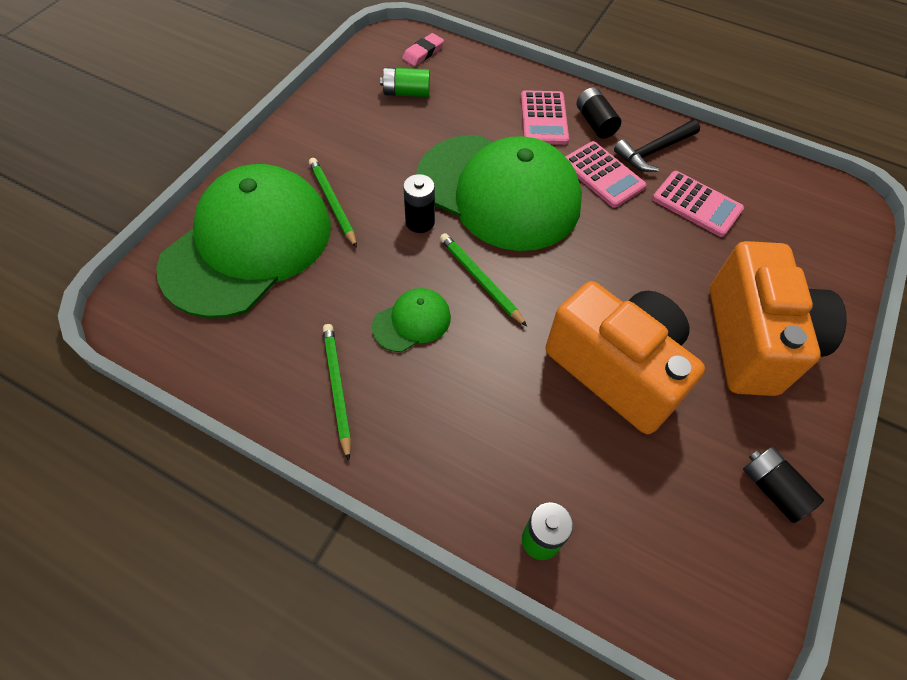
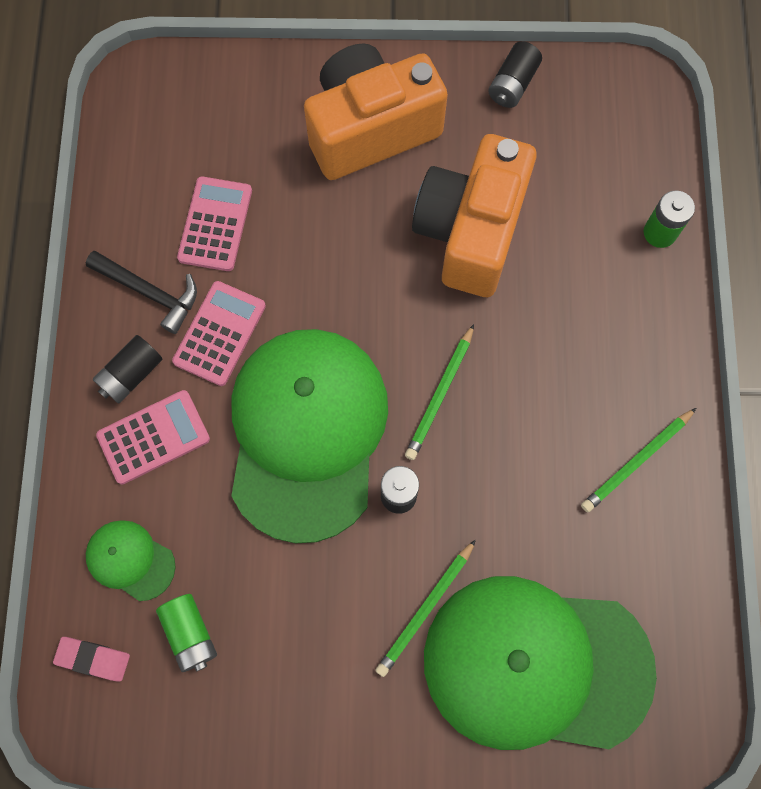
camera: 115 degrees left, 15 degrees up
green cap [372,288,451,352] -> green cap moved to [86,520,176,601]

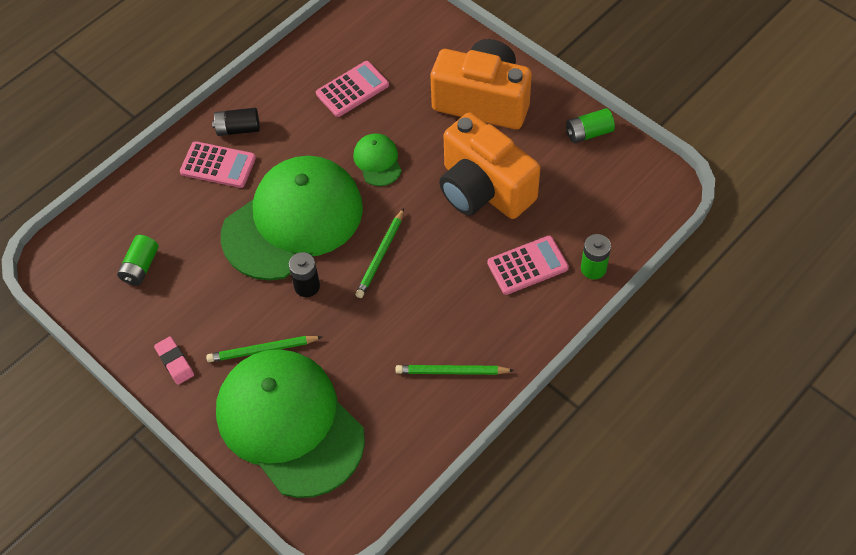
camera: 45 degrees right, 15 degrees down
pink eraser [53,637,130,682] -> pink eraser moved to [154,336,194,385]
black hammer [86,251,197,334] -> none
green cap [86,520,176,601] -> green cap moved to [353,133,402,186]
pink calculator [172,281,266,386] -> pink calculator moved to [487,236,569,295]
green pencil [405,324,474,460] -> green pencil turned 45 degrees counterclockwise [355,208,404,298]
orange camera [412,134,537,297] -> orange camera turned 105 degrees counterclockwise [439,113,540,219]
black battery [488,41,542,108] -> green battery [566,108,615,143]

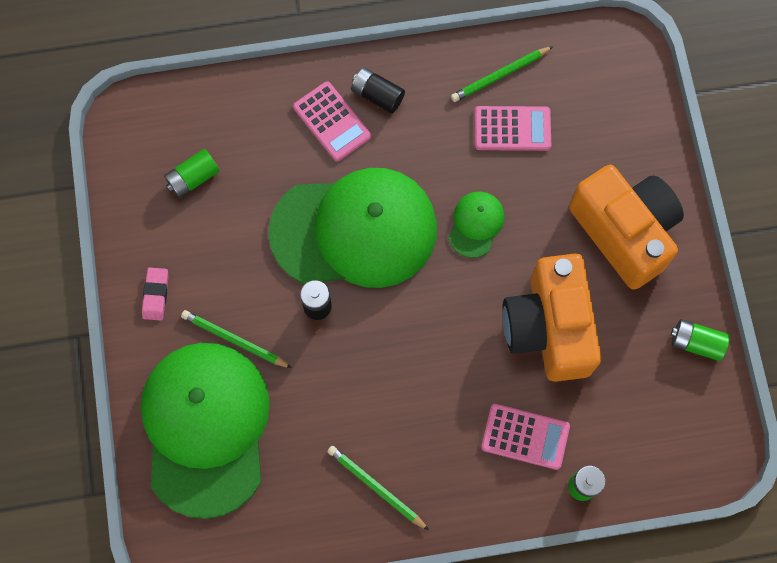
camera: 35 degrees right, 15 degrees up
green pencil [355,208,404,298] -> green pencil moved to [451,46,553,102]

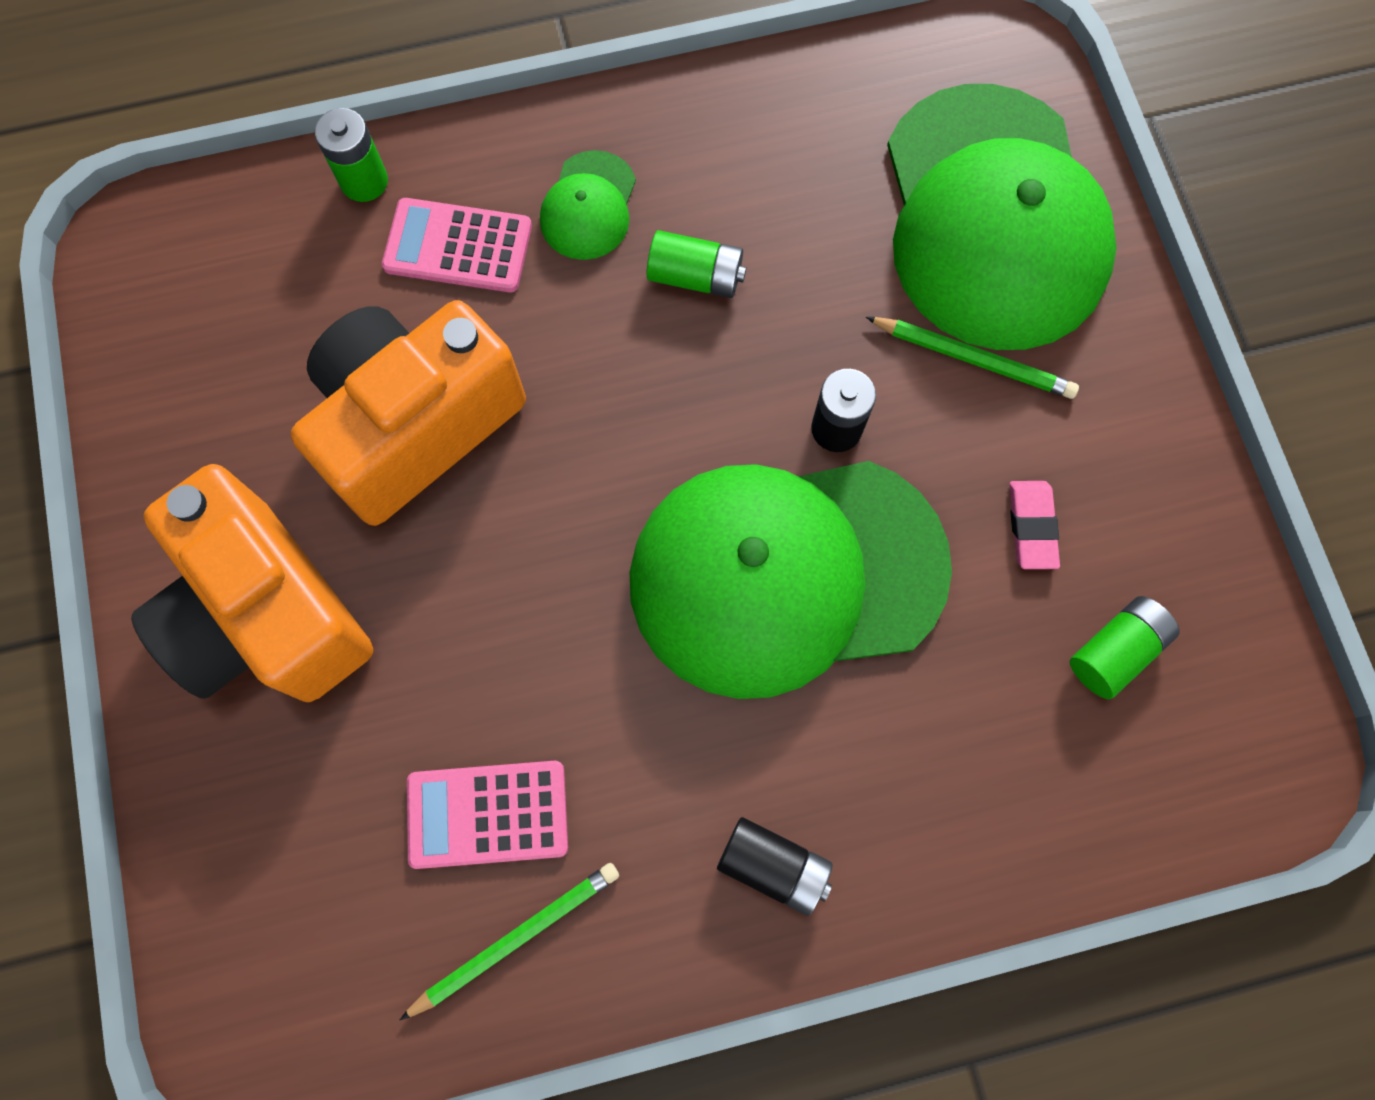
camera: 175 degrees right, 0 degrees up
pink eraser [142,267,169,321] -> pink eraser moved to [1010,481,1060,569]
pink calculator [293,81,371,162] -> none
green pencil [327,446,429,530] -> none
green cap [448,191,505,258] -> green cap moved to [540,150,636,260]
orange camera [503,254,601,382] -> orange camera turned 120 degrees counterclockwise [291,300,526,526]
green battery [671,319,730,361] -> green battery moved to [647,230,746,298]

